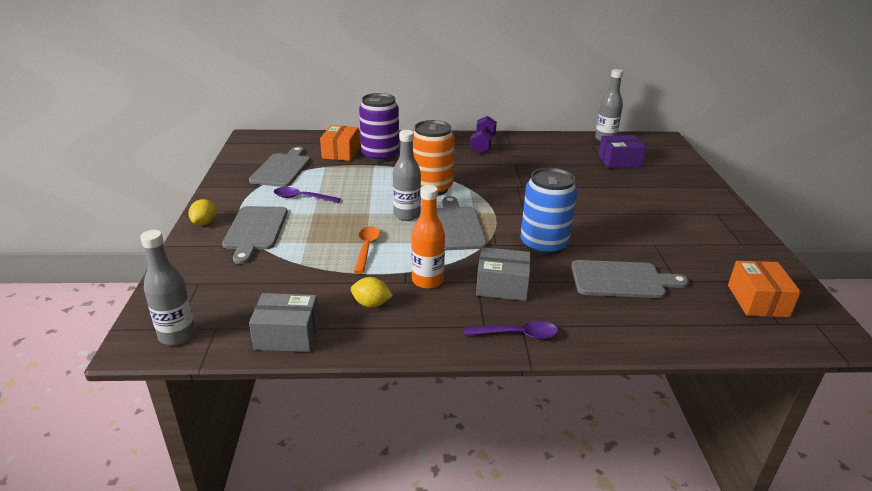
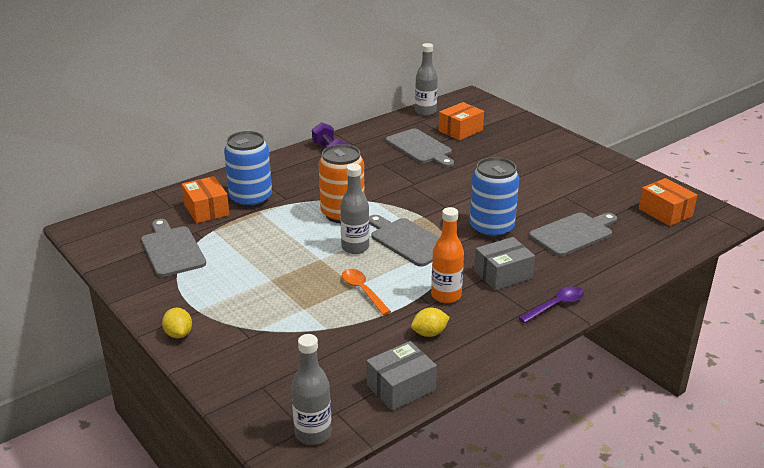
camera: 35 degrees left, 0 degrees up
grey cutting board [222,206,288,264] -> grey cutting board moved to [386,128,454,167]
purple spoon [274,187,341,203] -> none
purple can [359,93,399,162] -> blue can [224,131,272,208]
purple box [598,135,646,168] -> orange box [438,102,484,141]

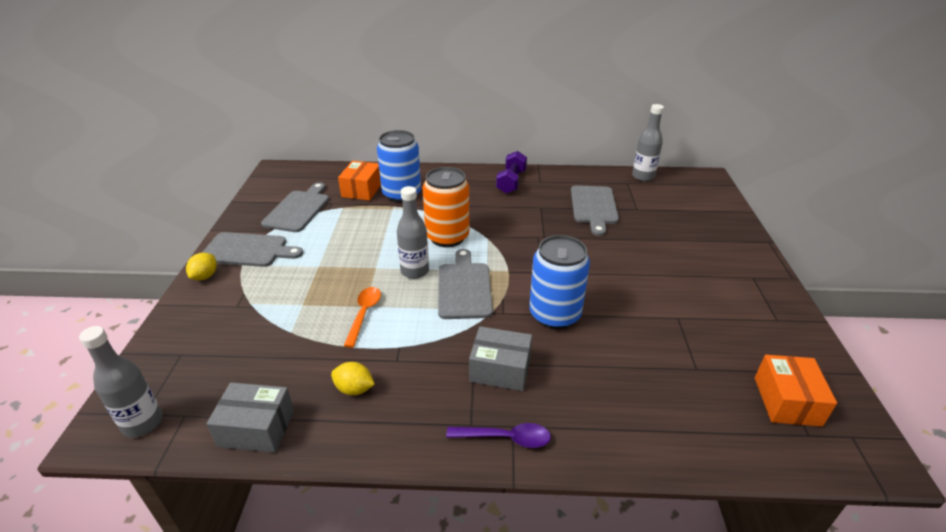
camera: 40 degrees right, 5 degrees up
orange bottle [431,207,464,303] -> none
orange box [438,102,484,141] -> none
grey cutting board [529,213,617,256] -> grey cutting board moved to [202,232,303,267]

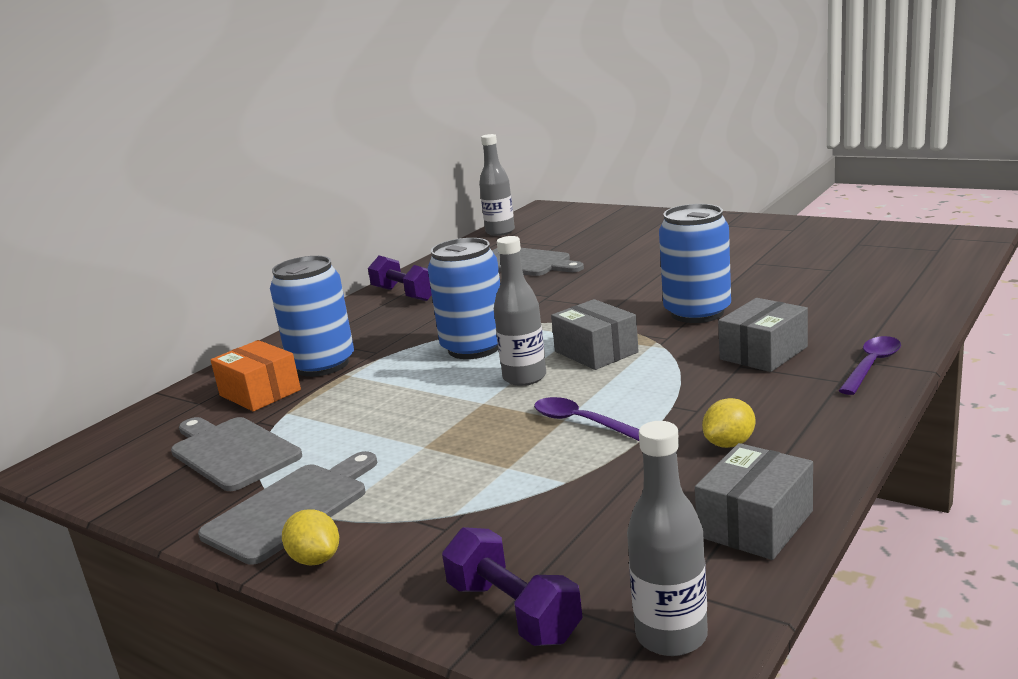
camera: 55 degrees left, 15 degrees down
orange spoon [344,287,381,348] -> purple spoon [534,397,639,441]
orange can [422,167,469,247] -> blue can [428,238,500,359]
grey cutting board [438,249,493,319] -> grey box [551,299,639,370]
orange box [755,355,837,427] -> none
none -> purple dumbbell [442,527,583,646]

